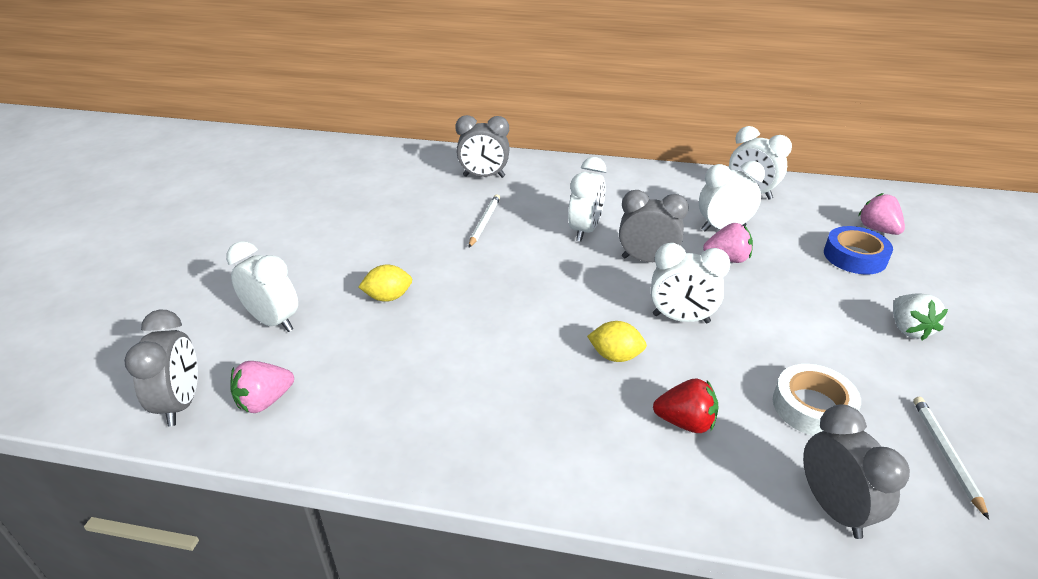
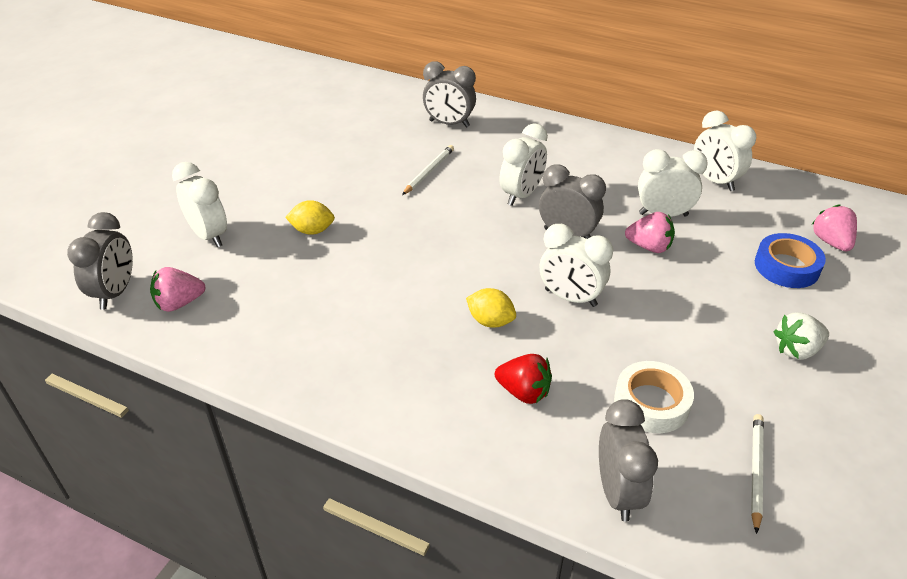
camera: 15 degrees right, 5 degrees up
white strawberry [893,293,948,341] -> white strawberry turned 60 degrees clockwise [773,312,829,360]

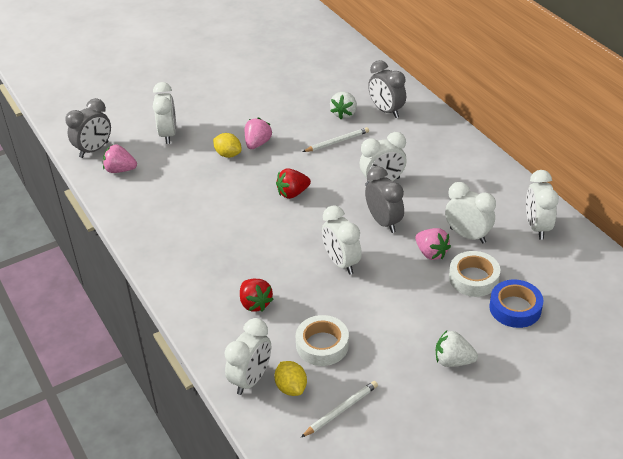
camera: 35 degrees right, 0 degrees up
yellow lemon [466,288,516,327] -> yellow lemon moved to [274,361,307,396]
grey clock [599,399,658,522] -> white clock [225,318,271,395]
pink strawberry [811,204,857,251] -> pink strawberry moved to [245,118,272,149]
none -> red strawberry [276,168,311,199]
none -> white strawberry [330,92,357,119]
none -> white tape [449,251,500,297]

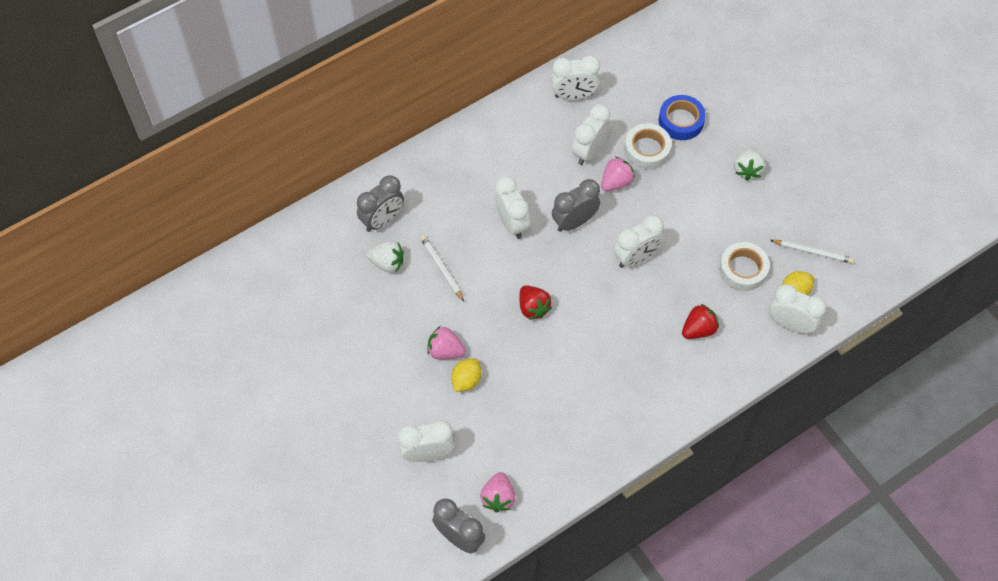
camera: 95 degrees left, 20 degrees up
white pencil [301,381,378,437] -> white pencil turned 150 degrees clockwise [770,240,854,264]

